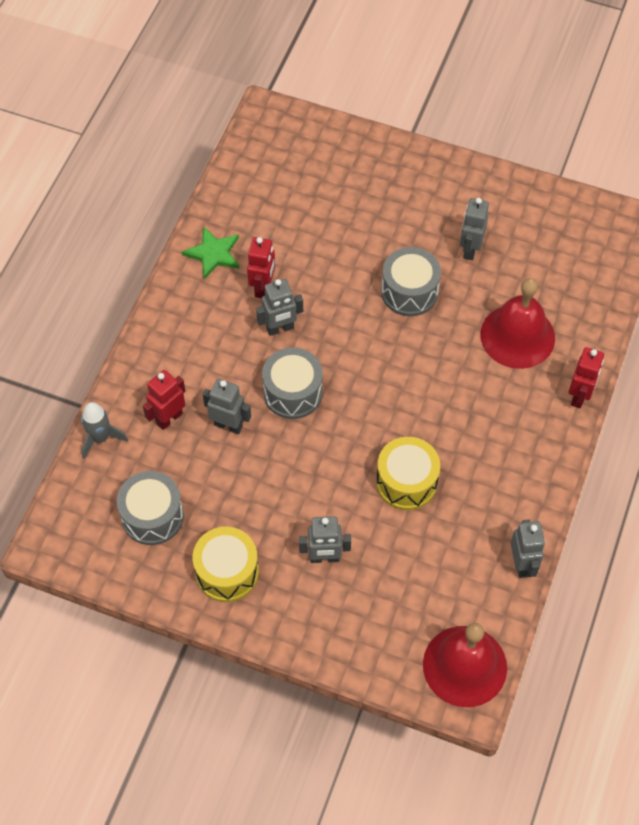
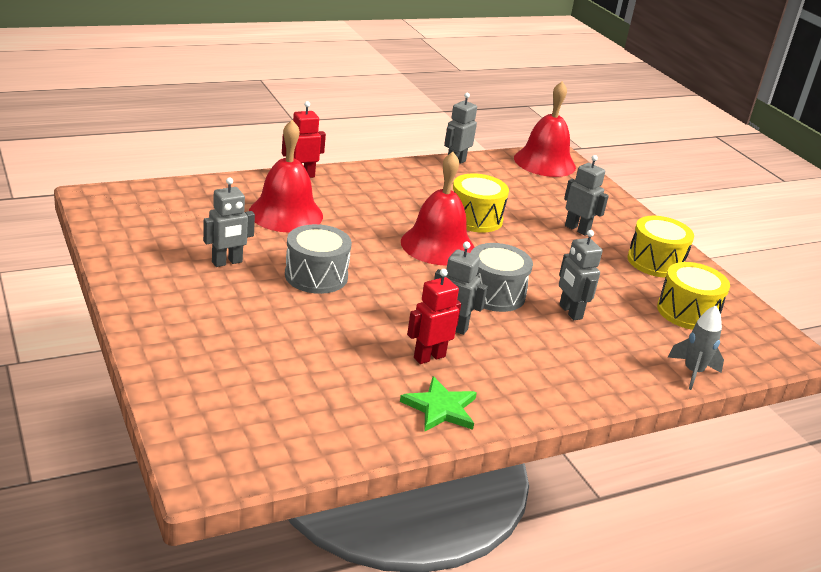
camera: 140 degrees left, 30 degrees down
grey drum [117,471,184,545] -> yellow drum [657,262,730,330]
red robot [143,370,185,430] -> none
none -> red bell [401,152,474,266]

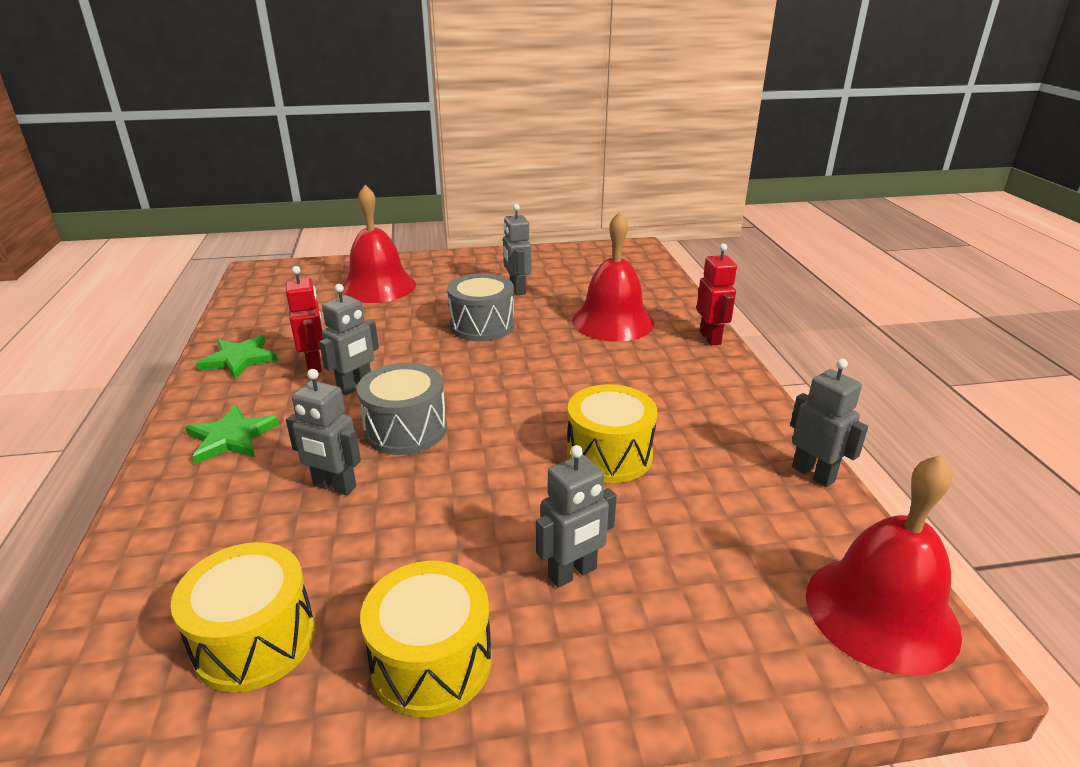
camera: 110 degrees right, 0 degrees up
red bell [401,152,474,266] -> red bell moved to [341,185,416,303]
grey robot [559,230,602,320] -> grey robot turned 150 degrees counterclockwise [286,369,361,496]
grey rocket [668,306,724,390] -> none
none -> green star [185,405,279,464]

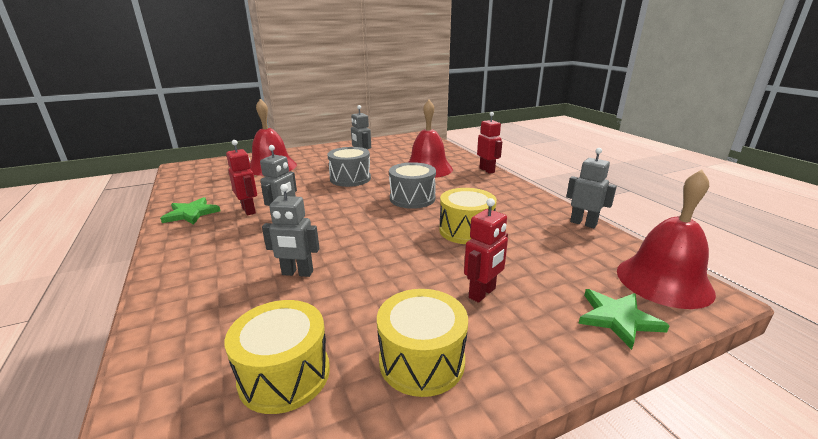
camera: 15 degrees left, 5 degrees down
green star [185,405,279,464] -> green star moved to [578,289,670,350]
grey drum [357,363,447,455] -> grey drum moved to [389,162,436,209]
grey robot [536,445,617,588] -> red robot [464,198,508,303]

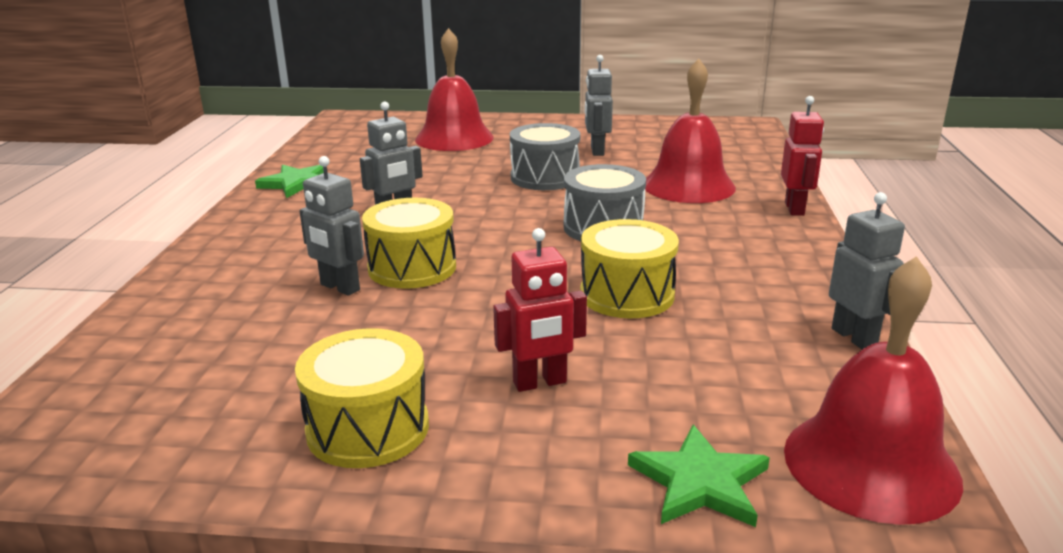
camera: 30 degrees right, 0 degrees up
yellow drum [225,300,330,414] -> yellow drum moved to [362,198,456,289]
red robot [226,140,257,215] -> none

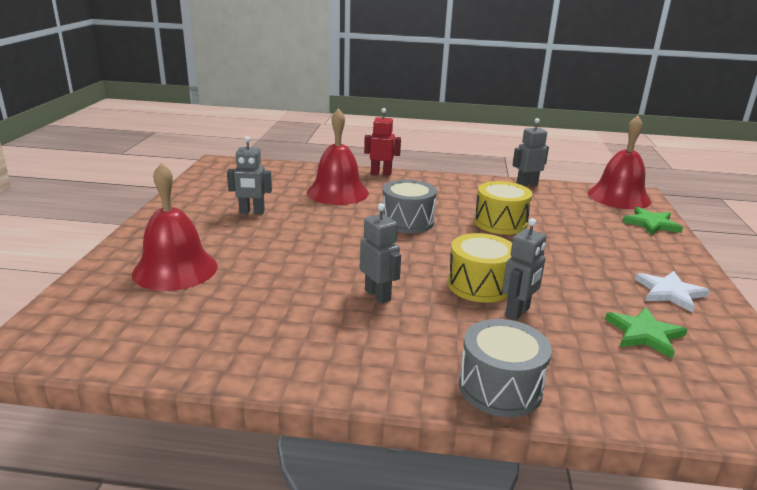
camera: 90 degrees left, 0 degrees up
green star [255,165,324,198] -> green star moved to [605,307,688,359]
yellow drum [295,328,429,468] -> white star [635,271,710,313]
red robot [493,228,587,392] -> none
grey drum [510,123,580,190] -> grey drum moved to [459,319,552,417]

